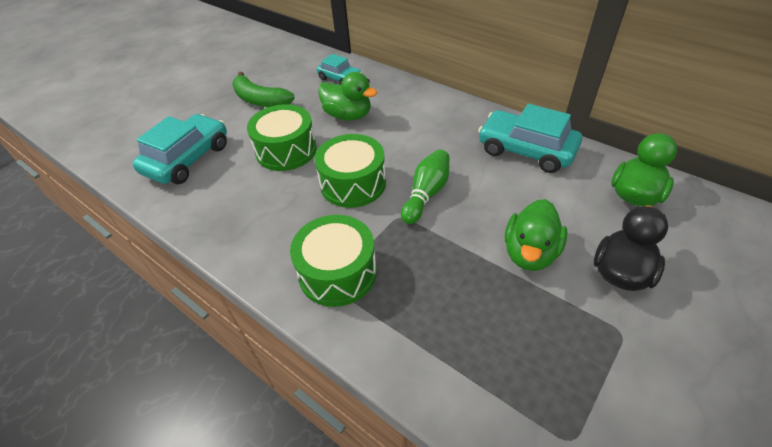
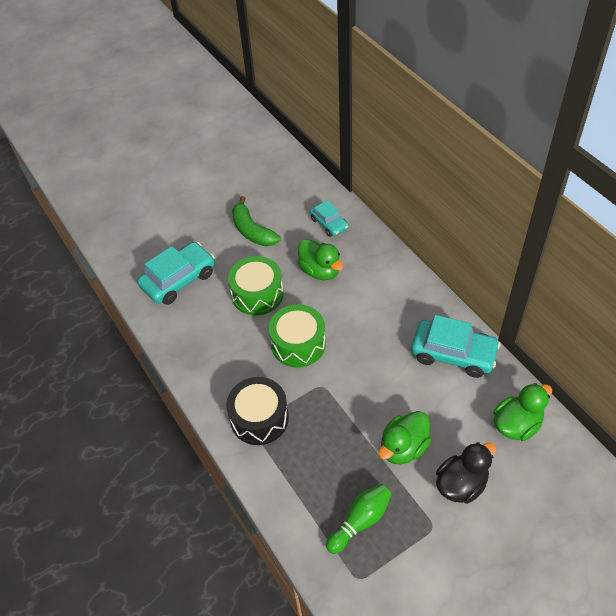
camera: 20 degrees right, 5 degrees up
green drum [290,215,377,307] -> black drum [226,377,289,445]
green bowling pin [401,149,449,224] -> green bowling pin moved to [326,484,392,554]
turquoise car [478,104,582,173] -> turquoise car turned 150 degrees clockwise [411,315,501,378]

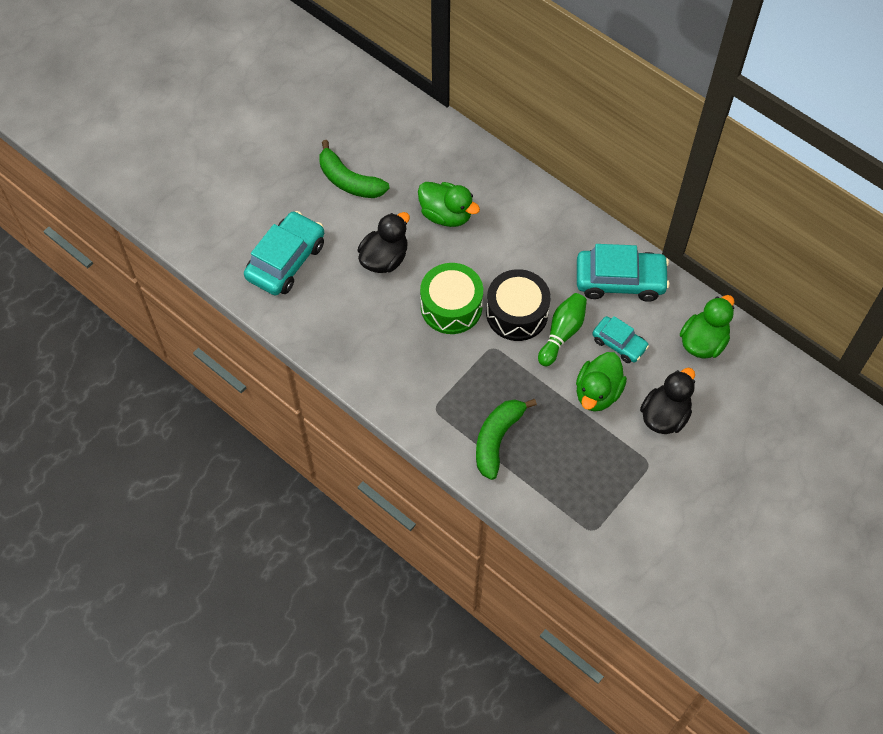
camera: 20 degrees left, 10 degrees up
black drum [226,377,289,445] -> black drum moved to [486,269,551,341]
green drum [228,256,283,315] -> black duck [358,212,410,273]
turquoise car [310,200,348,237] -> turquoise car moved to [592,316,649,363]
green bowling pin [326,484,392,554] -> green bowling pin moved to [538,293,587,366]
none -> green banana [476,399,537,480]

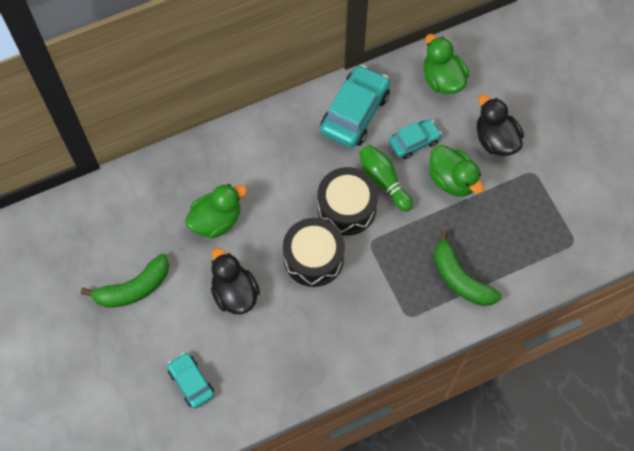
camera: 65 degrees left, 5 degrees up
turquoise car [244,211,324,295] -> turquoise car [167,352,214,409], size x0.59
green drum [420,263,483,334] -> black drum [283,218,345,287]

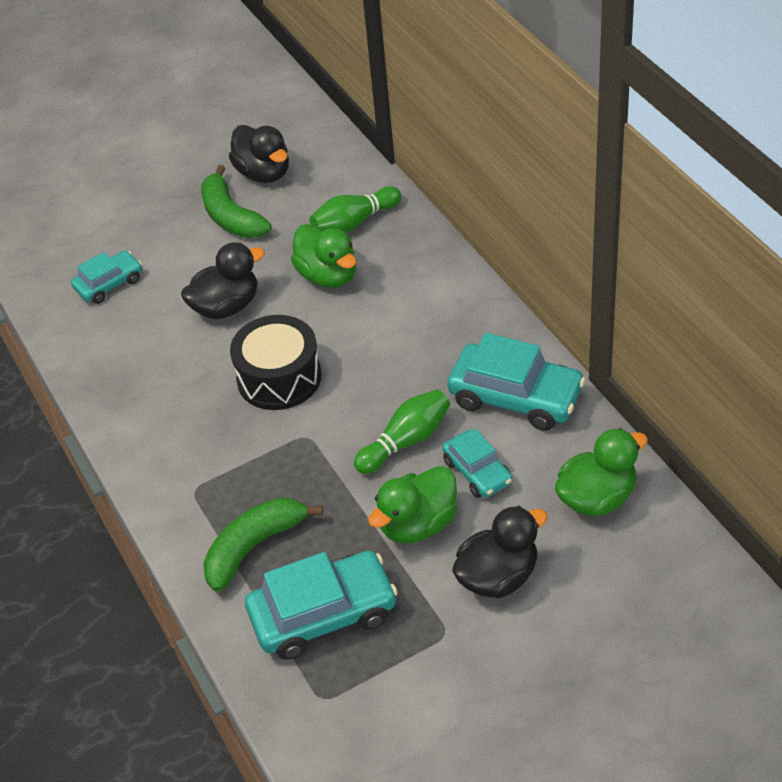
camera: 90 degrees right, 20 degrees down
black drum [317,167,378,235] -> none
none -> black duck [229,125,289,183]
none -> turquoise car [245,551,398,660]
none -> green bowling pin [309,186,401,233]

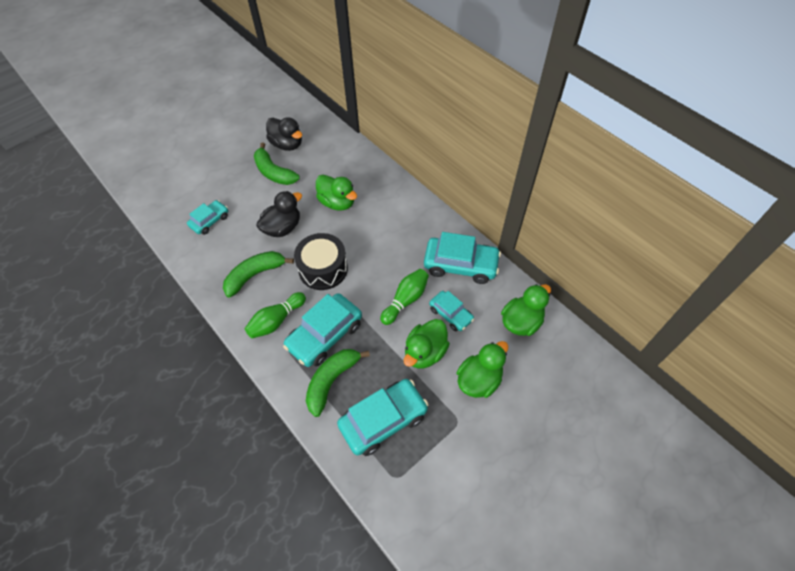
camera: 15 degrees left, 10 degrees up
green bowling pin [309,186,401,233] -> green bowling pin moved to [245,292,306,338]
black duck [452,506,548,598] -> green duck [457,341,508,398]
none -> green banana [223,251,294,298]
none -> turquoise car [283,293,362,367]

